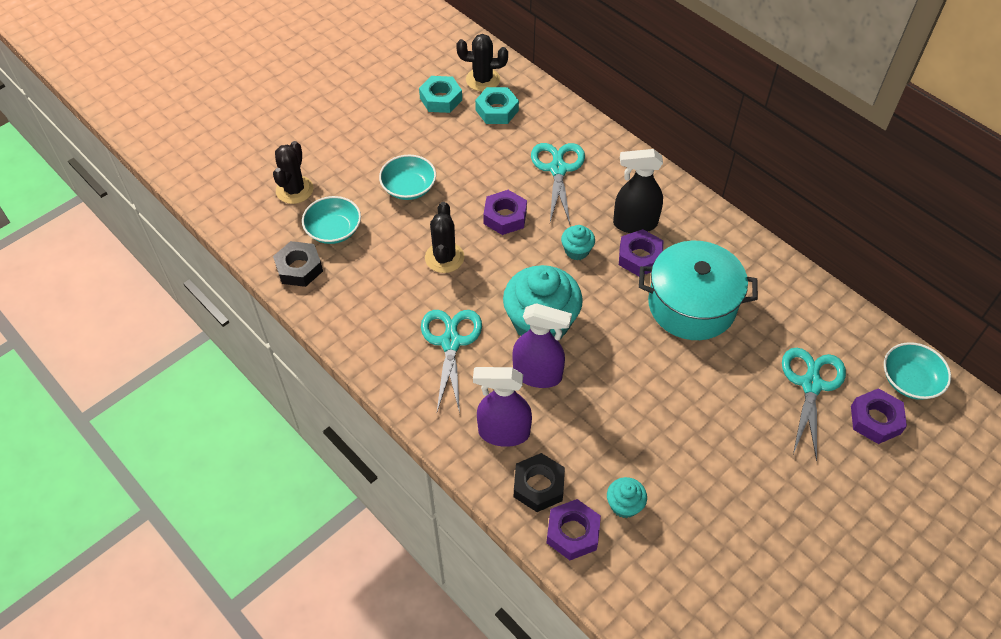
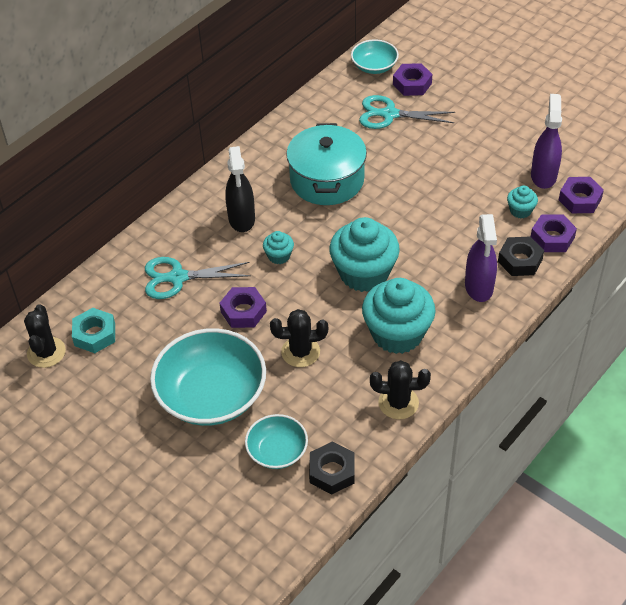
camera: 95 degrees left, 5 degrees down
black cactus [273,141,314,204] -> black cactus moved to [370,360,431,419]
turquoise bowl [379,155,436,200] -> turquoise bowl [150,328,266,426], size x1.89
turquoise nut [419,76,462,113] -> none
turquoise scissors [421,310,482,413] -> turquoise cupcake [362,278,436,354]
purple spray bottle [512,303,572,388] -> purple spray bottle moved to [531,94,562,189]
purple nut [619,229,663,276] -> purple nut moved to [559,177,604,213]

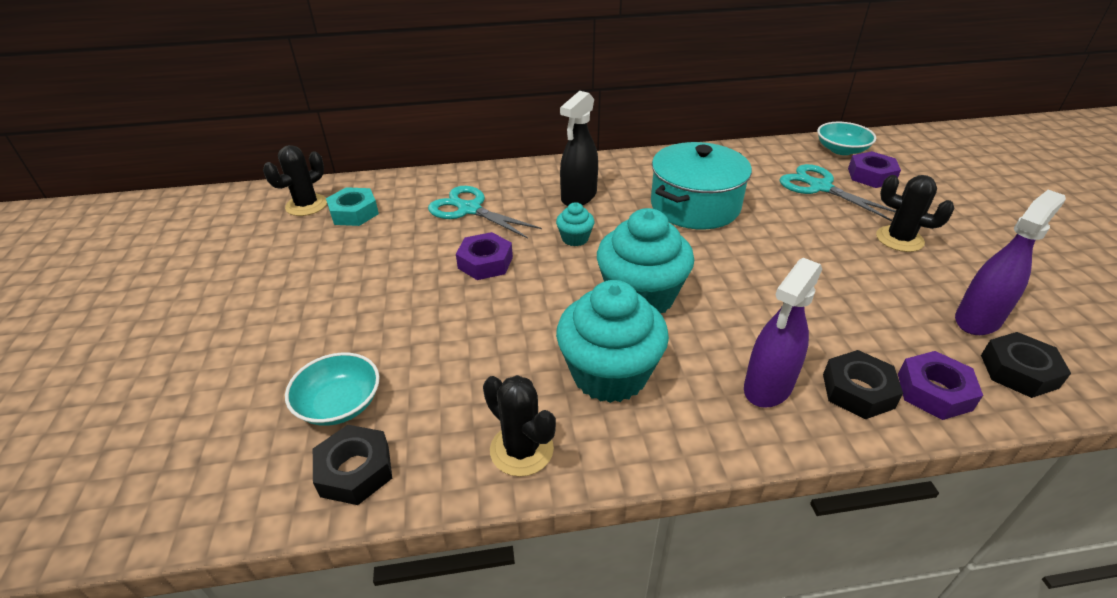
camera: 40 degrees right, 10 degrees down
turquoise bowl [150,328,266,426] -> none
black cactus [270,309,328,367] -> black cactus moved to [876,175,954,252]
turquoise cupcake [507,185,538,218] -> none
purple nut [559,177,604,213] -> black nut [981,332,1071,398]

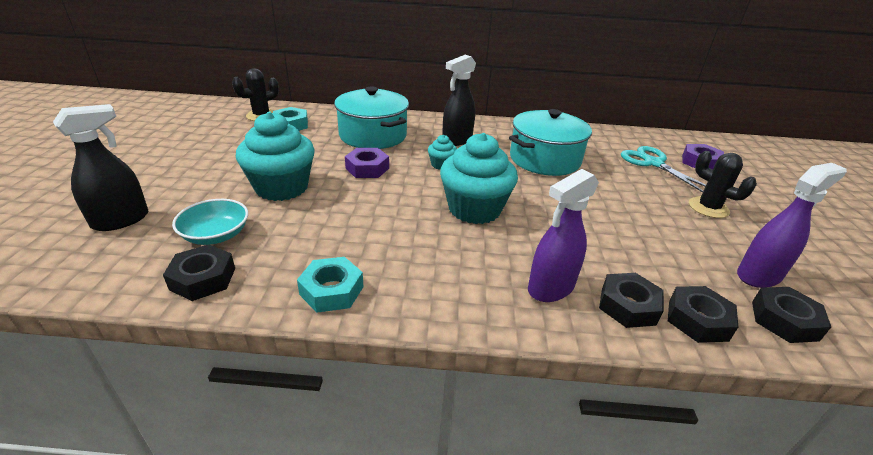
camera: 10 degrees right, 5 degrees down
turquoise scissors [428,186,542,239] -> turquoise pot [334,86,409,149]
black cactus [483,375,556,477] -> turquoise nut [297,257,364,313]
turquoise cupcake [556,280,669,403] -> turquoise cupcake moved to [236,112,315,201]
turquoise bowl [817,122,876,155] -> none
purple nut [898,351,983,420] -> black nut [668,286,738,343]
none -> black spray bottle [53,104,148,231]

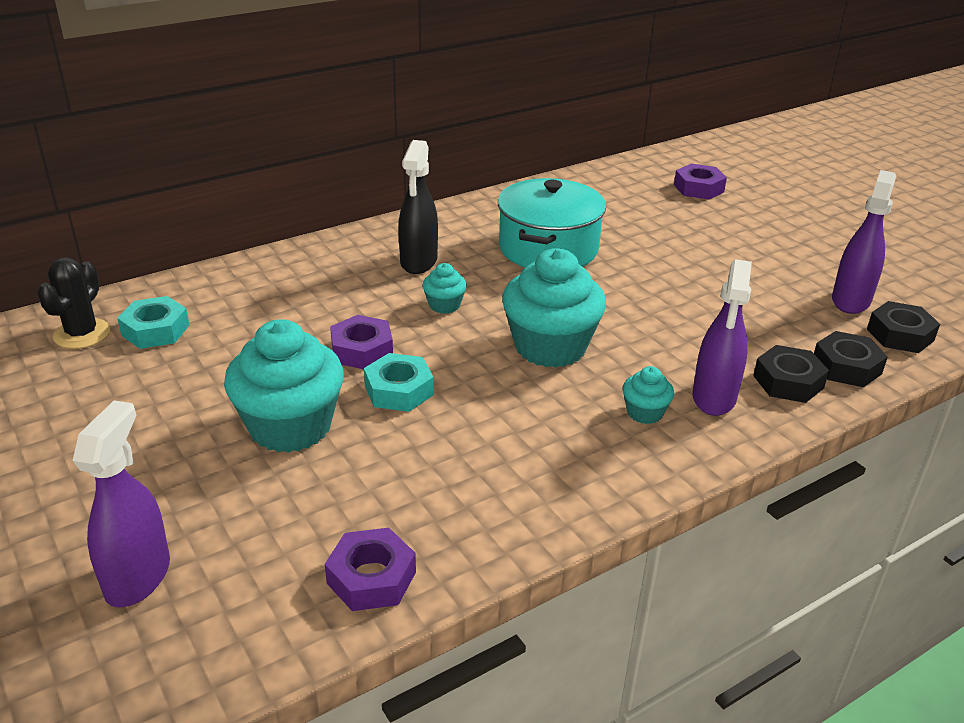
camera: 35 degrees left, 0 degrees up
black spray bottle [53,104,148,231] -> purple spray bottle [73,400,170,608]
black nut [163,244,235,301] -> purple nut [325,528,416,611]
turquoise bowl [172,199,248,245] -> none
turquoise nut [297,257,364,313] -> turquoise nut moved to [364,353,434,412]
turquoise pot [334,86,409,149] -> none
turquoise scissors [621,146,706,192] -> none
black cactus [689,151,757,218] -> none
none -> turquoise cupcake [623,366,674,424]

